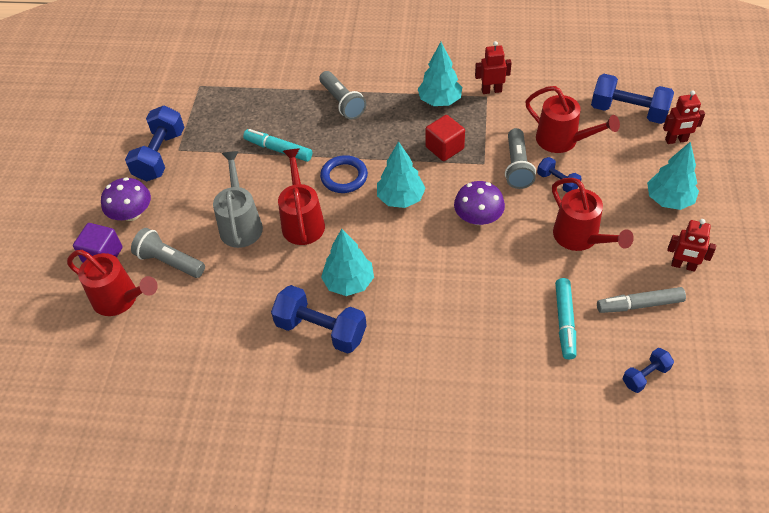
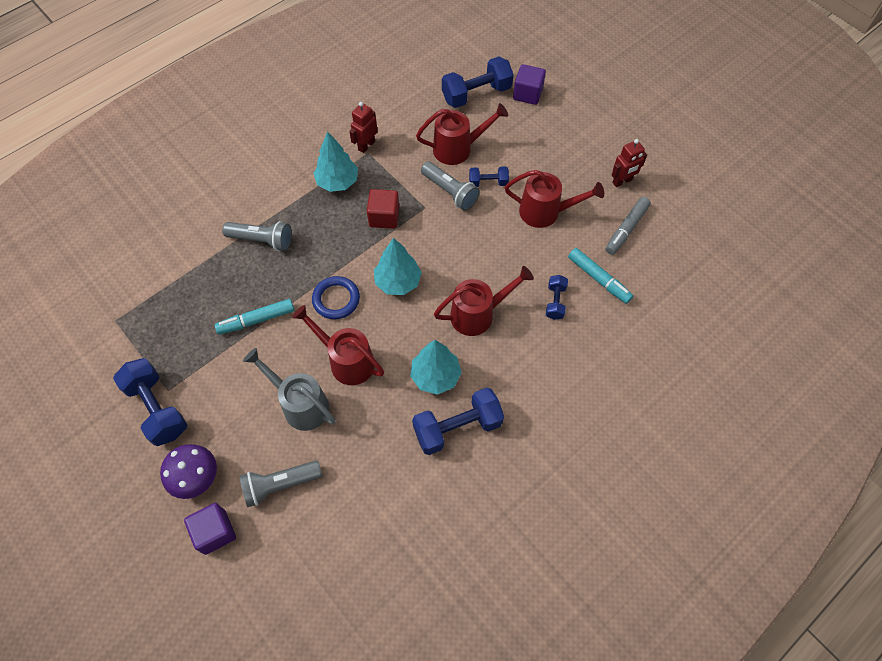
camera: 50 degrees left, 10 degrees up
red watering can [67,250,158,316] -> red watering can moved to [434,266,534,336]
purple mushroom [454,181,505,225] -> none
blue dumbbell [623,348,674,393] -> blue dumbbell moved to [546,275,568,320]
turquoise tree [647,142,699,210] -> none
red robot [663,90,705,144] -> purple cube [513,64,546,105]

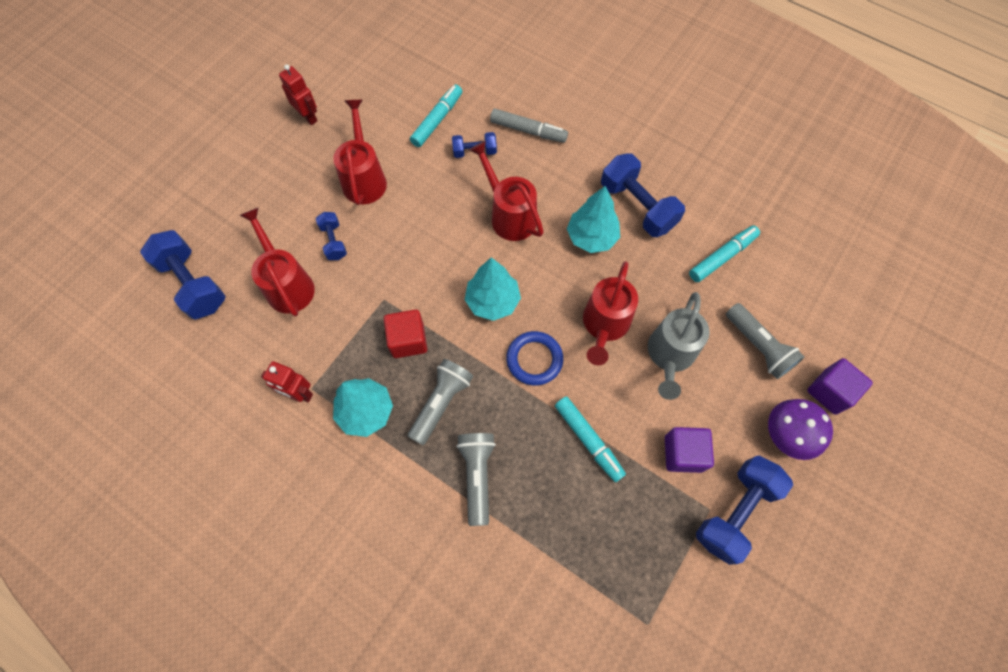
camera: 105 degrees left, 5 degrees up
grey flashlight [421,162,480,211] -> grey flashlight moved to [408,359,473,445]
purple cube [513,64,546,105] -> purple cube moved to [665,427,714,473]
grey marker [606,197,651,255] -> grey marker moved to [490,109,568,143]
none -> turquoise marker [689,225,760,282]

